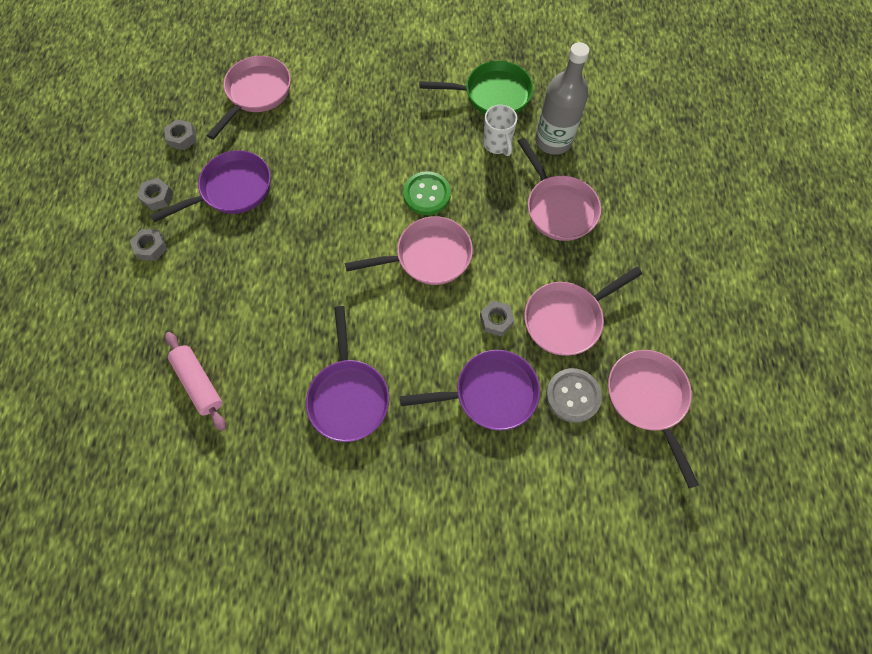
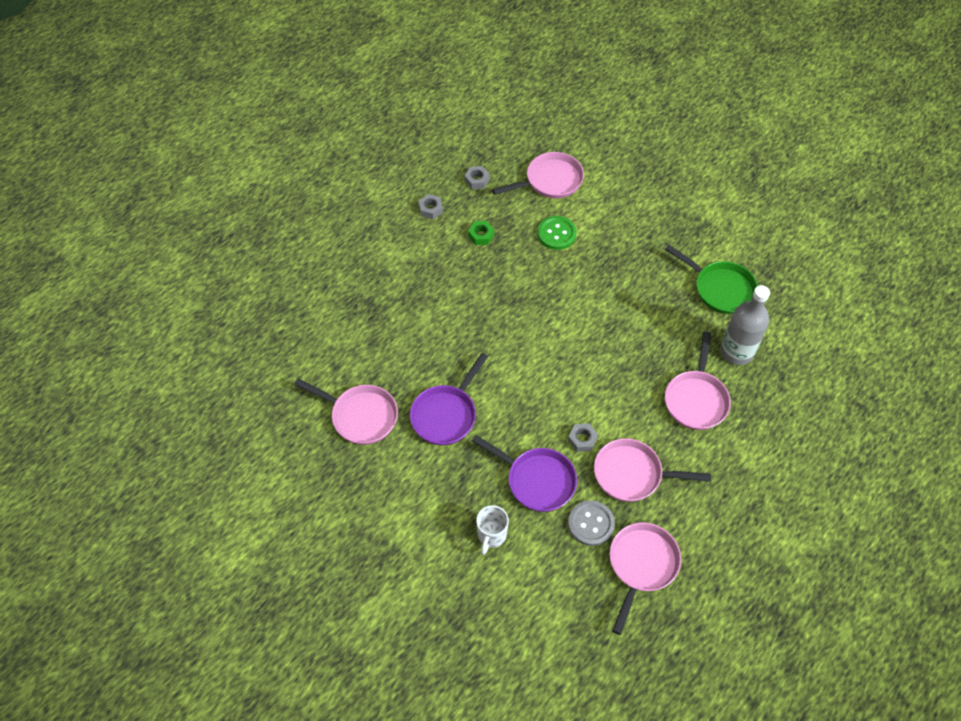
camera: 40 degrees right, 10 degrees down
grey nut [130,229,168,261] -> none
purple pan [150,150,271,222] -> green nut [468,221,494,245]
pink rolling pin [165,332,226,431] -> none
pink pan [345,216,473,285] -> pink pan moved to [294,379,398,445]
green button [403,171,451,215] -> green button moved to [537,216,577,250]
white mug [483,105,517,156] -> white mug moved to [476,505,509,555]

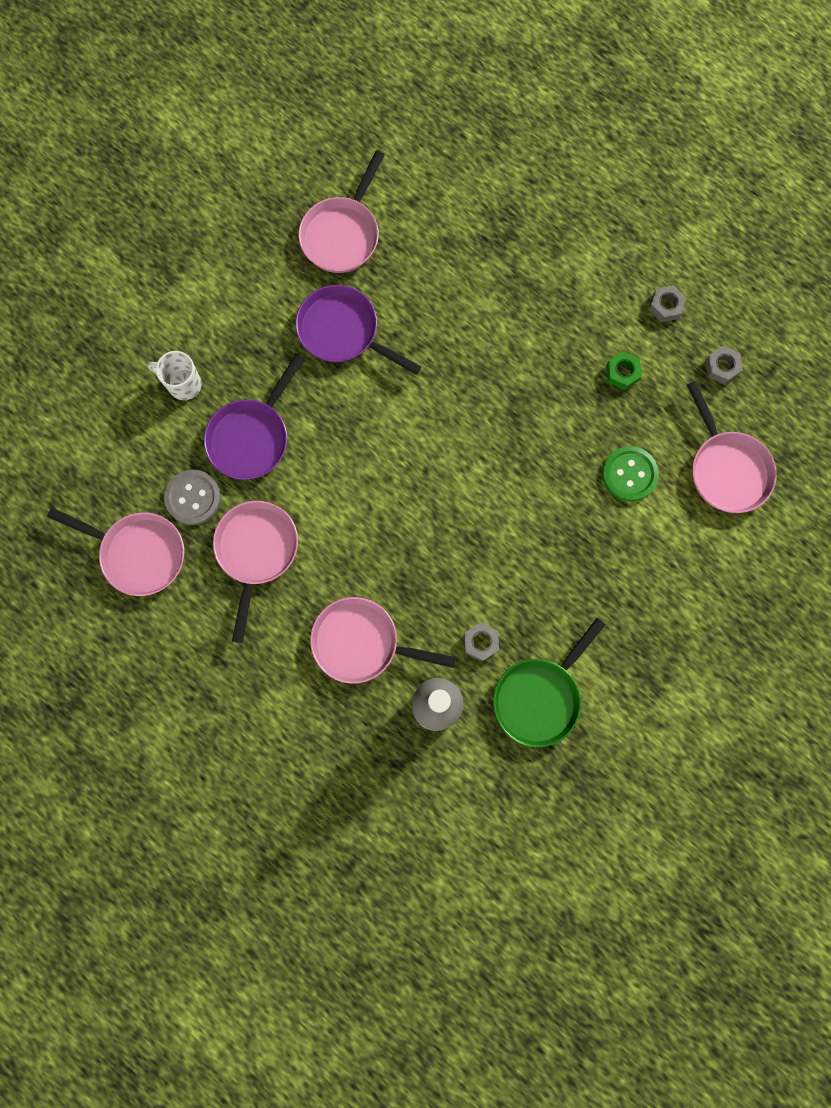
camera: 90 degrees right, 20 degrees up
grey nut [568,423,598,452] -> grey nut moved to [464,622,499,662]

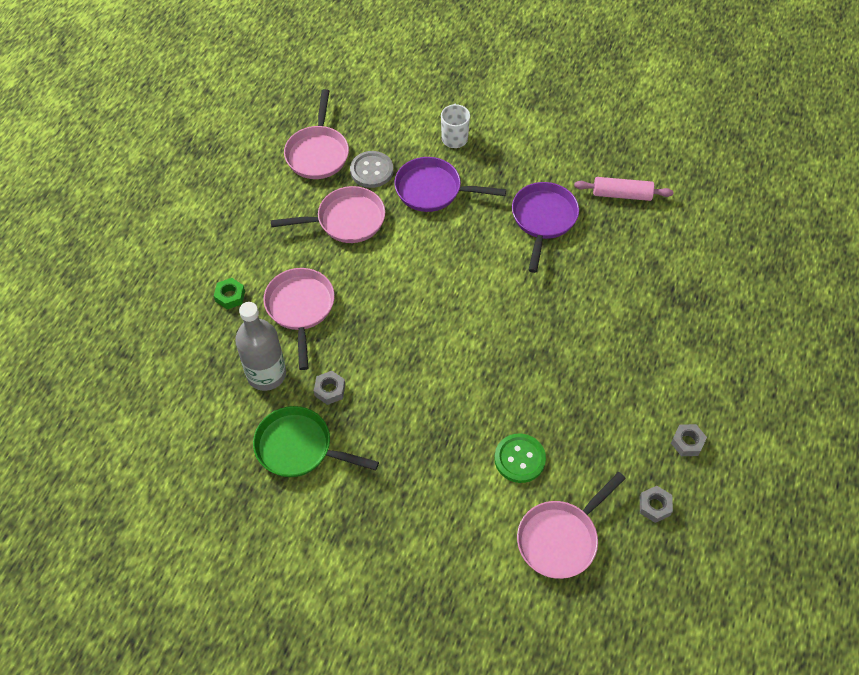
camera: 70 degrees right, 20 degrees down
pink pan [298,150,385,273] -> pink rolling pin [574,177,673,201]
green nut [606,351,642,390] -> green nut moved to [214,278,245,310]

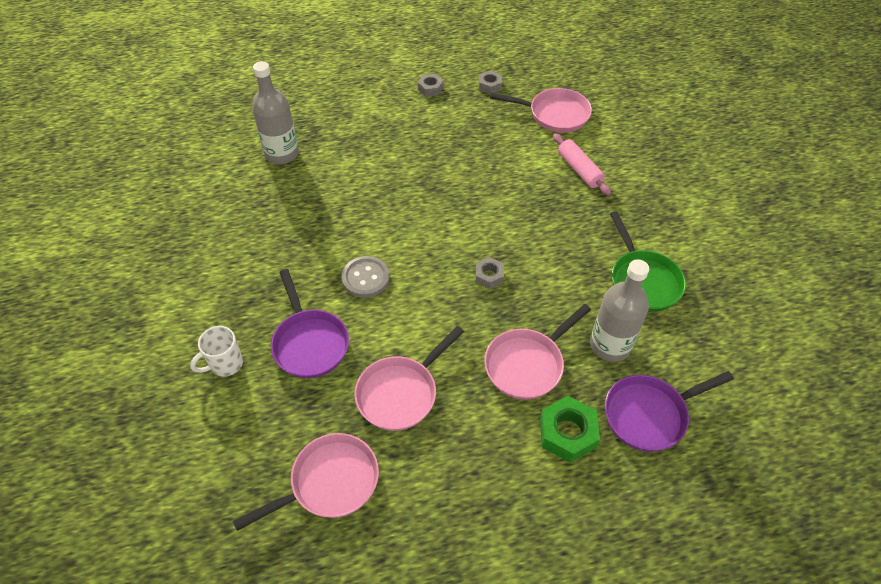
camera: 125 degrees left, 5 degrees down
green nut [214,278,245,310] -> green nut [540,396,600,463], size x1.67
pink pan [270,186,385,243] -> pink pan turned 90 degrees counterclockwise [354,326,464,431]
grey nut [314,371,345,405] -> grey nut moved to [476,257,504,289]
grey button [350,151,393,188] -> grey button moved to [341,256,390,298]
green button [494,434,546,483] -> none
purple pan [512,182,579,273] -> purple pan moved to [605,371,734,452]
pink rolling pin [574,177,673,201] -> pink rolling pin moved to [553,133,611,196]
none -> grey bottle [252,61,299,164]

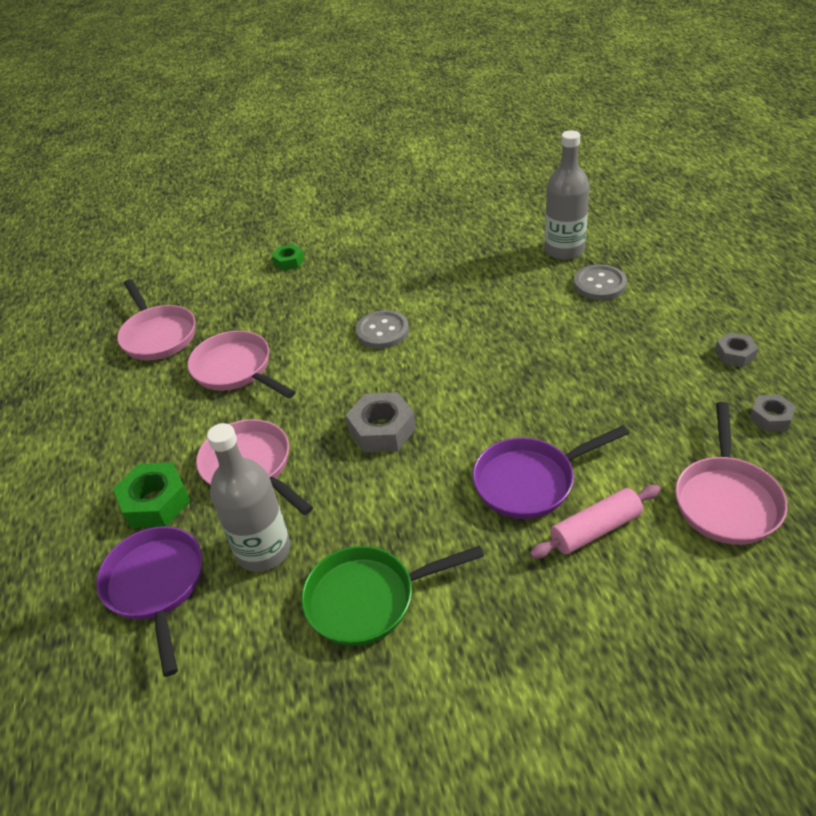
camera: 95 degrees right, 10 degrees down
white mug [190,326,243,377] -> green nut [272,244,305,271]
purple pan [271,269,349,378] -> purple pan moved to [473,425,629,519]
grey nut [476,257,504,289] -> grey nut [346,392,416,452], size x1.67
none -> grey button [574,264,627,300]

